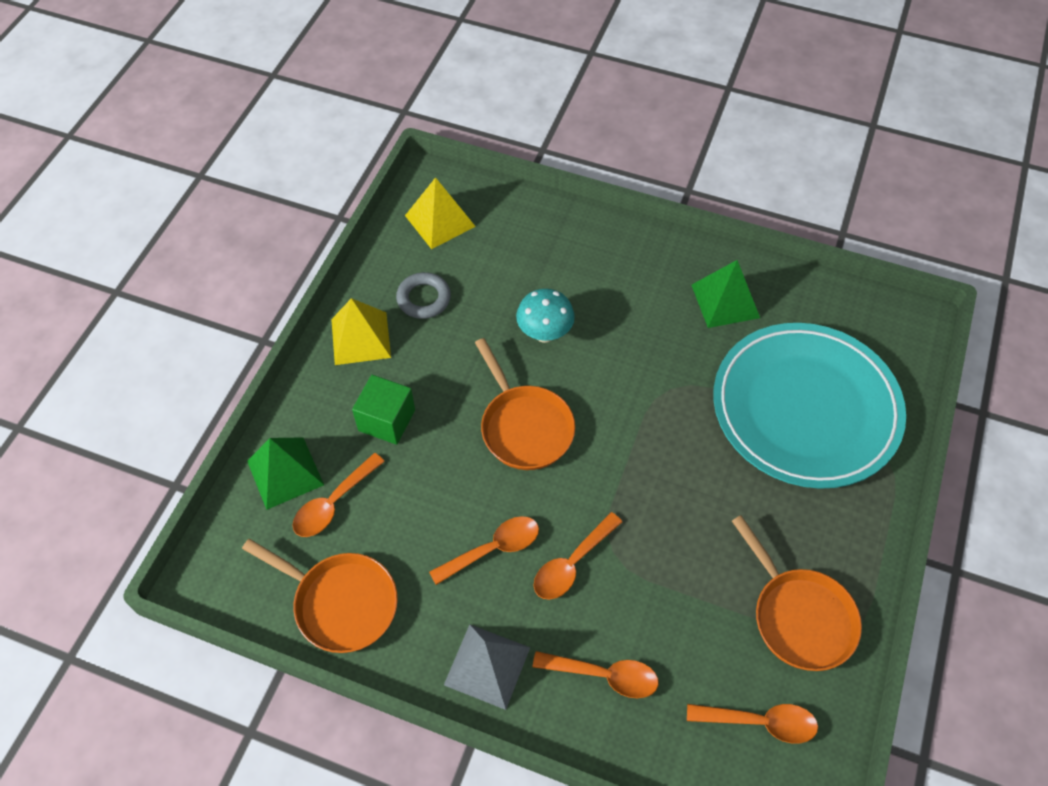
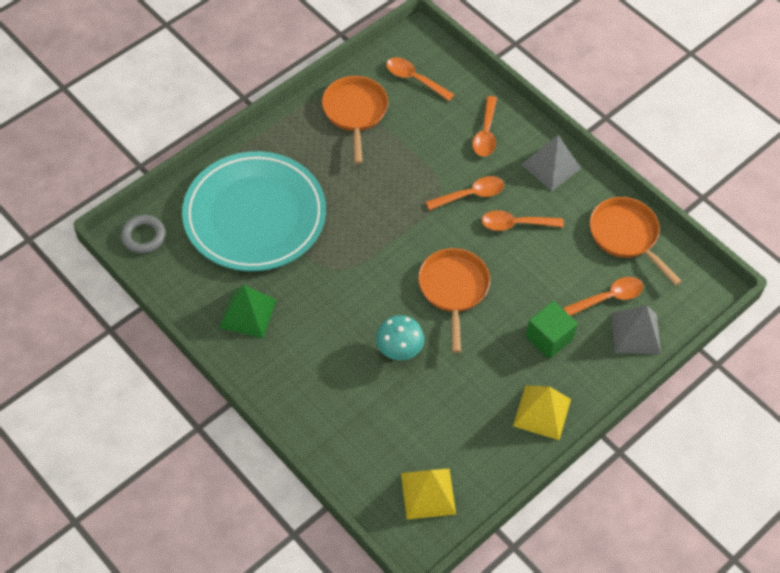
camera: 155 degrees left, 0 degrees up
green pyramid [247,437,324,510] -> grey pyramid [611,305,661,354]
grey ring [396,272,451,319] -> grey ring moved to [121,215,166,254]
orange spoon [533,651,659,698] -> orange spoon turned 120 degrees counterclockwise [472,96,497,157]

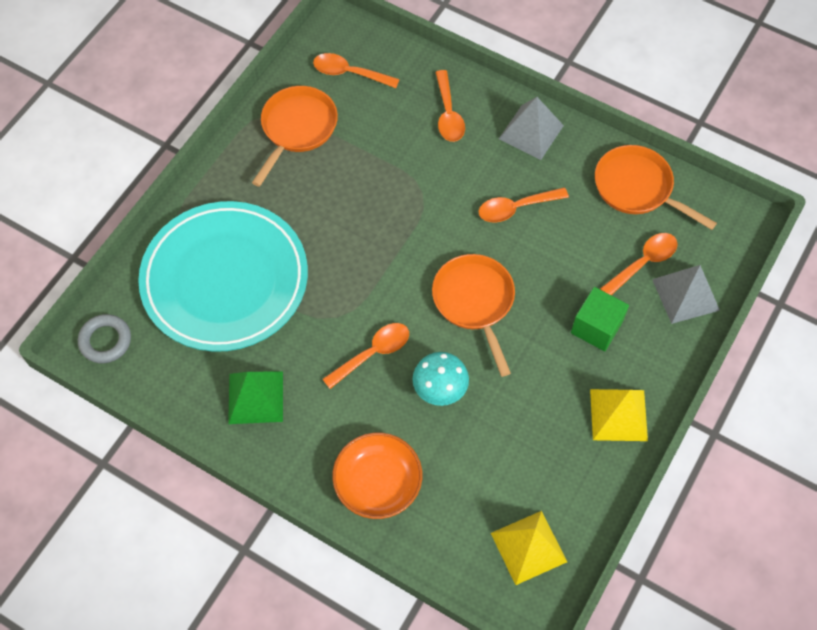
camera: 15 degrees left, 5 degrees up
orange pan [322,76,388,164] -> orange pan turned 45 degrees clockwise [252,86,338,187]
orange spoon [426,176,504,210] -> orange spoon moved to [323,323,409,389]
none -> orange bowl [332,433,422,519]

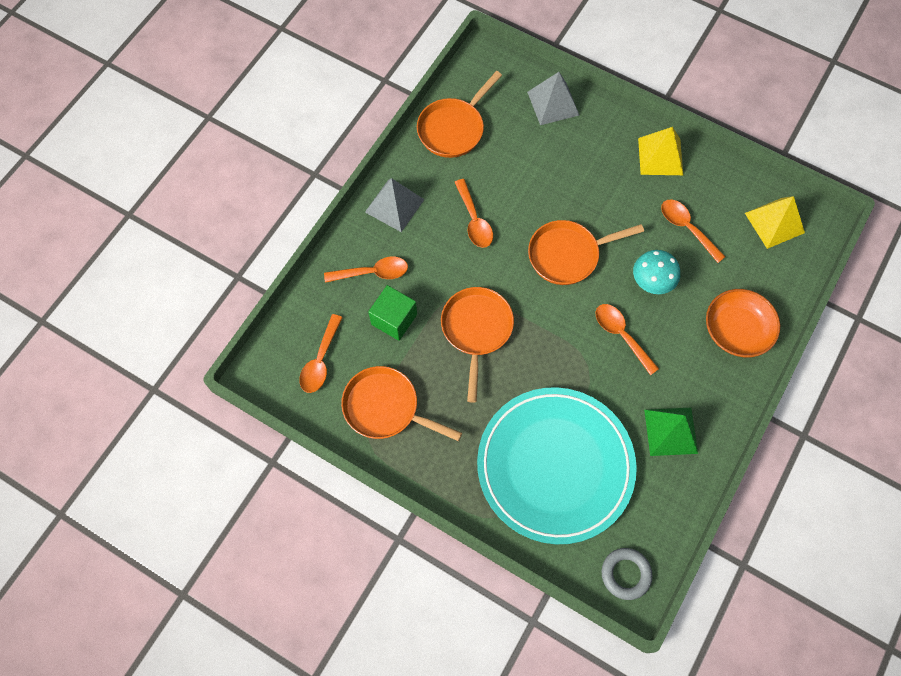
camera: 90 degrees left, 5 degrees up
green cube [571,287,629,351] -> green cube moved to [368,285,417,341]
orange spoon [600,233,678,295] -> orange spoon moved to [661,199,725,263]
none -> orange pan [441,287,514,403]

